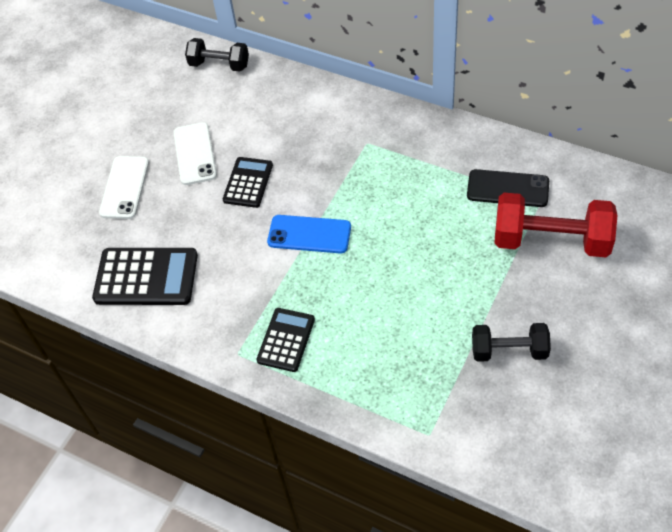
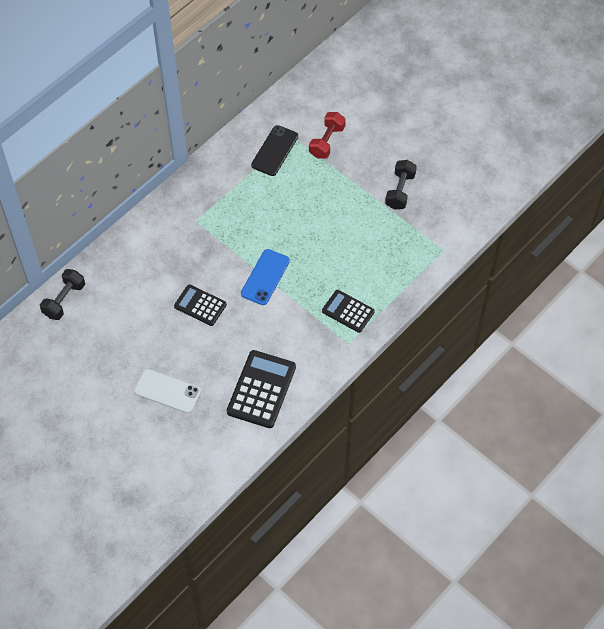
camera: 80 degrees left, 5 degrees up
white phone [173,122,217,185] -> none
red dumbbell [495,193,618,257] -> red dumbbell [309,112,346,159], size x0.61

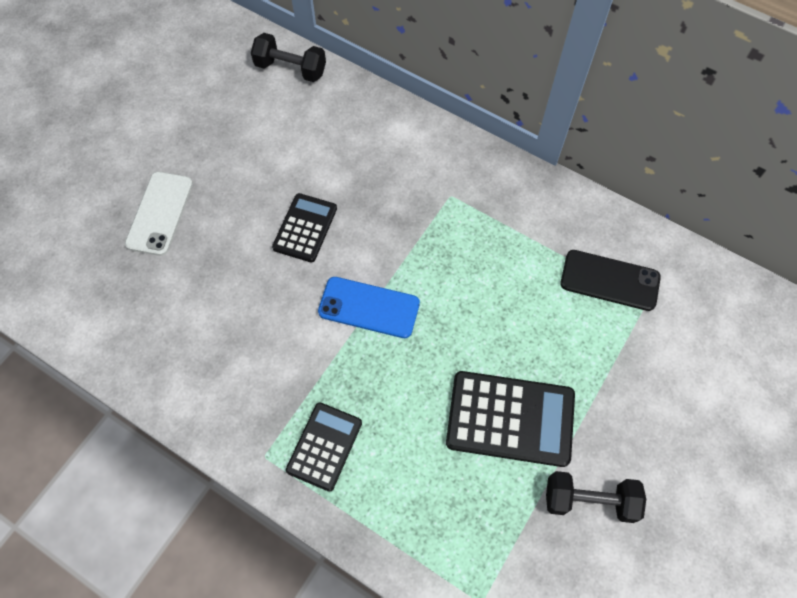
camera: 80 degrees right, 5 degrees up
black calculator [227,350,296,428] -> black calculator moved to [446,371,575,467]
red dumbbell [309,112,346,159] -> none

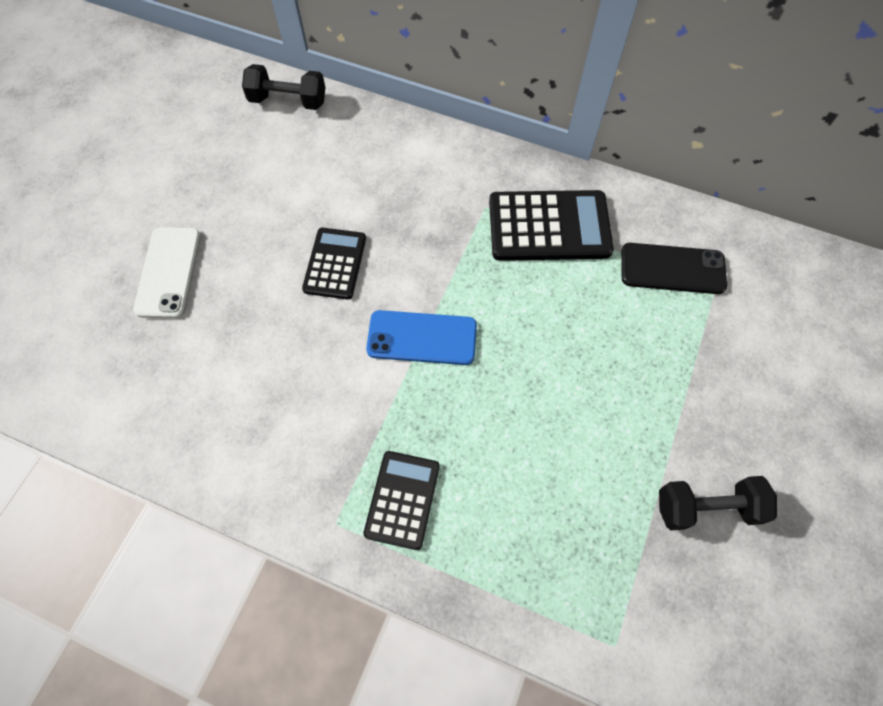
camera: 10 degrees left, 0 degrees up
black calculator [446,371,575,467] -> black calculator moved to [489,190,614,261]

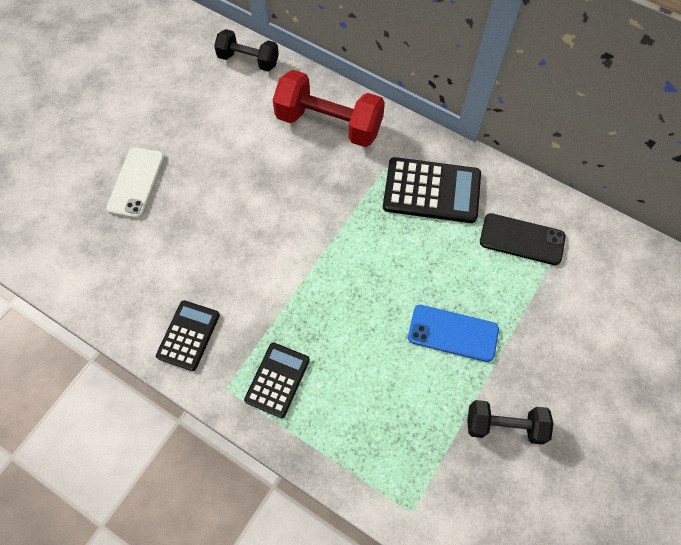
camera: 10 degrees right, 0 degrees up
black calculator [302,228,366,300] -> black calculator moved to [156,300,220,371]
blue phone [366,310,477,365] -> blue phone moved to [408,305,499,362]
none -> red dumbbell [273,70,385,147]

